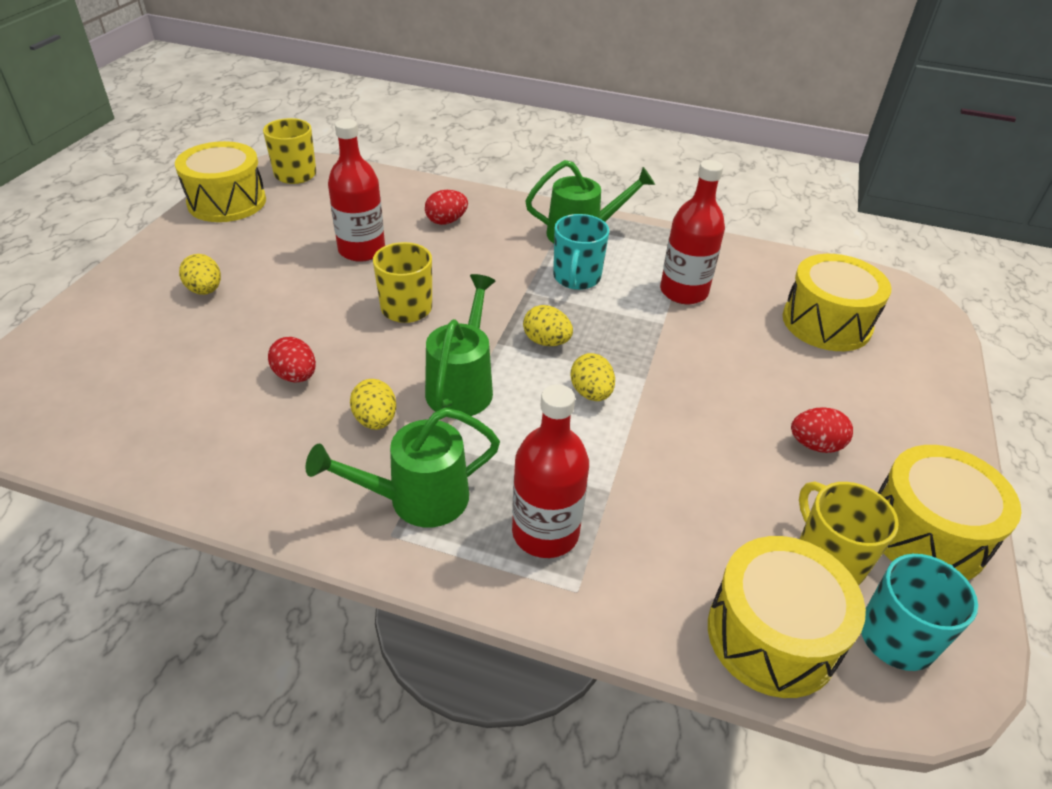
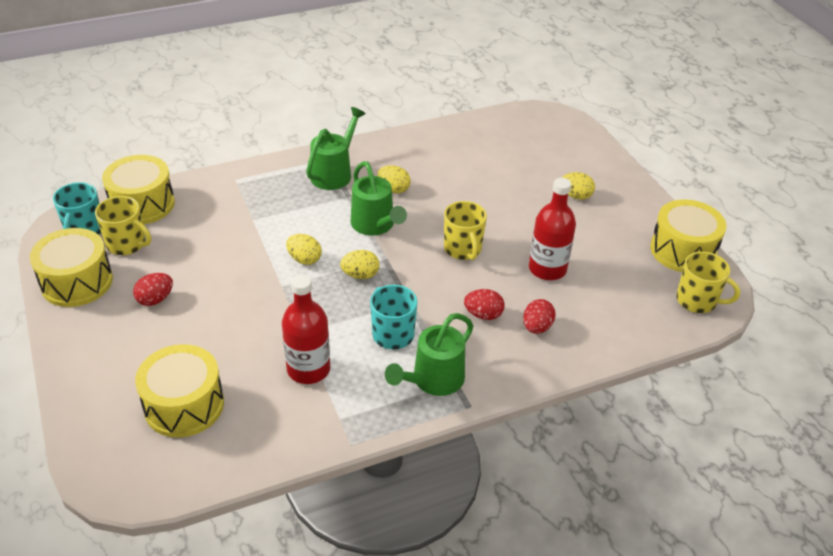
camera: 140 degrees right, 0 degrees up
red egg [268,337,316,383] -> red egg moved to [464,289,505,320]
red bottle [512,384,589,558] -> none

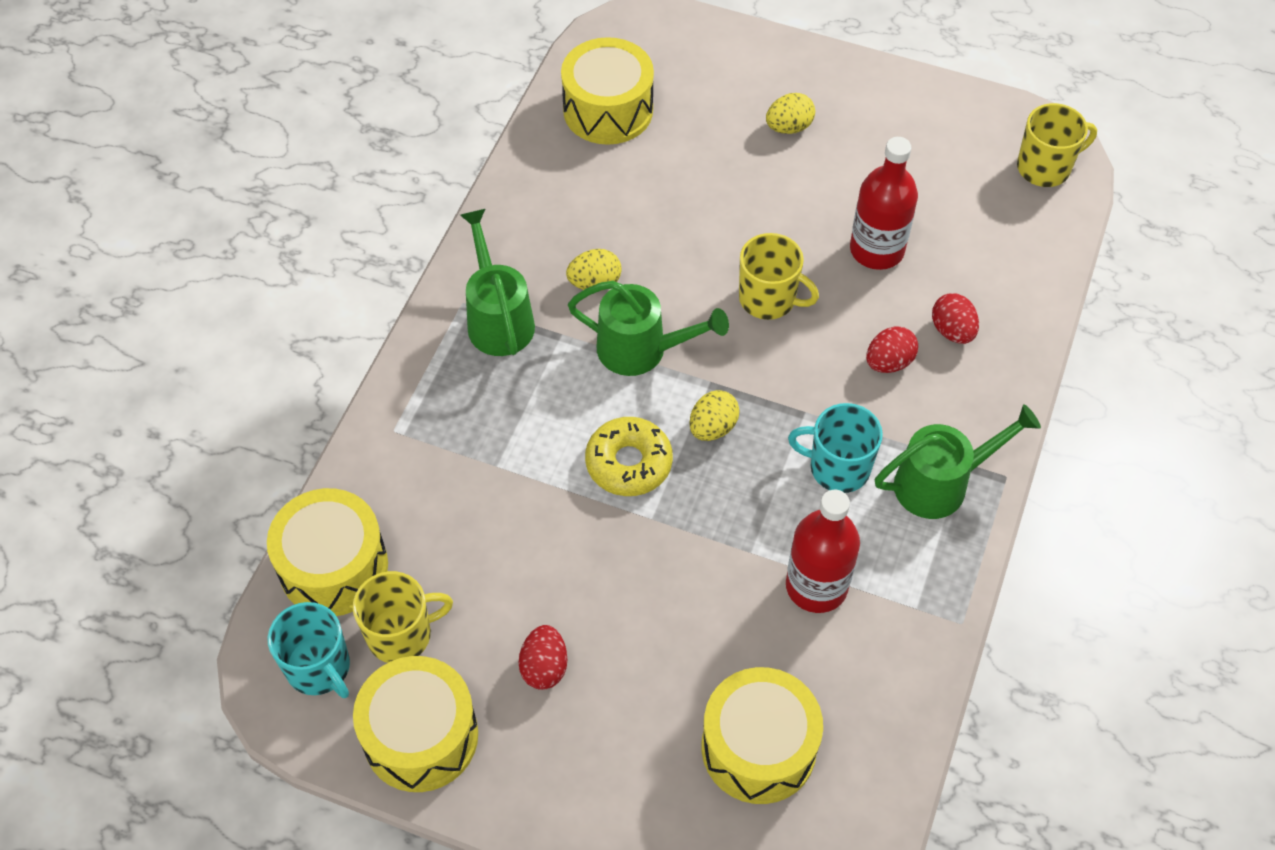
camera: 45 degrees left, 15 degrees up
yellow egg [286,234,322,265] -> yellow donut [585,417,673,496]
green watering can [385,313,473,396] -> green watering can turned 105 degrees counterclockwise [875,404,1041,519]
yellow drum [650,199,726,272] -> yellow drum moved to [561,37,654,145]

